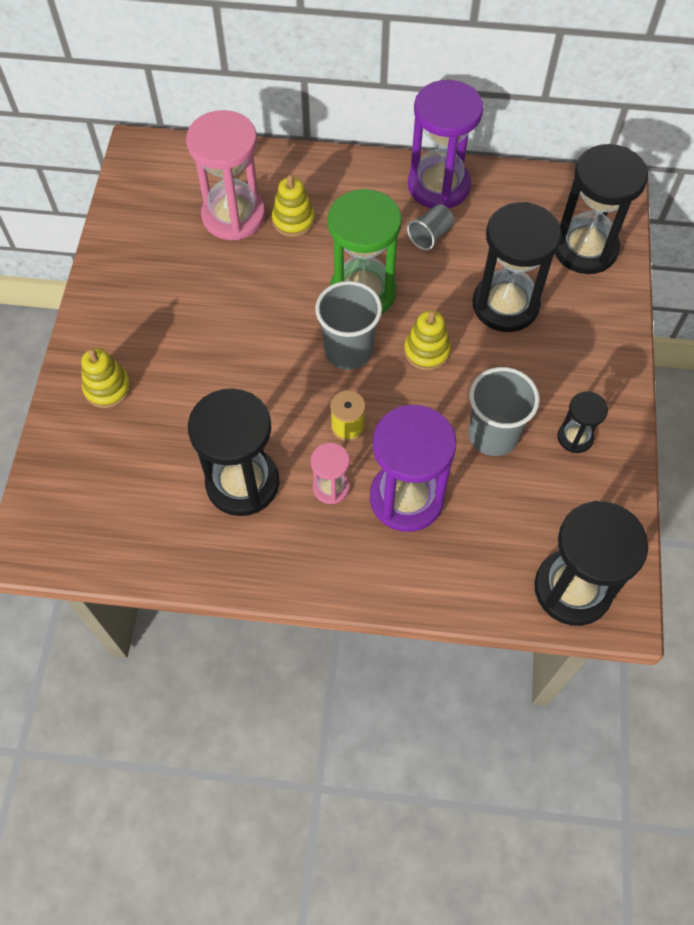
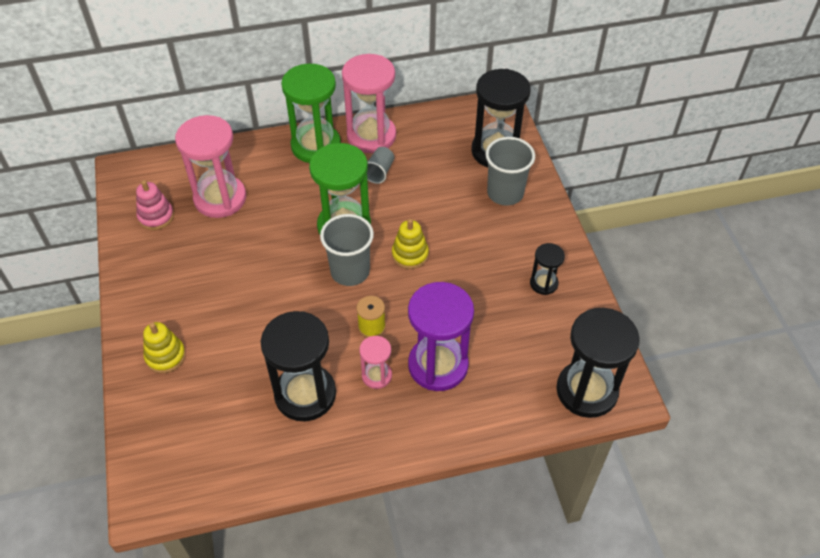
camera: 20 degrees left, 10 degrees down
yellow stacking toy [272,175,315,237] -> none
purple hourglass [408,80,483,209] -> pink hourglass [342,54,396,153]
grey cup [468,367,540,456] -> grey cup moved to [485,137,535,206]
black hourglass [473,202,562,332] -> none
none -> pink stacking toy [136,180,174,230]
none -> green hourglass [281,64,341,163]

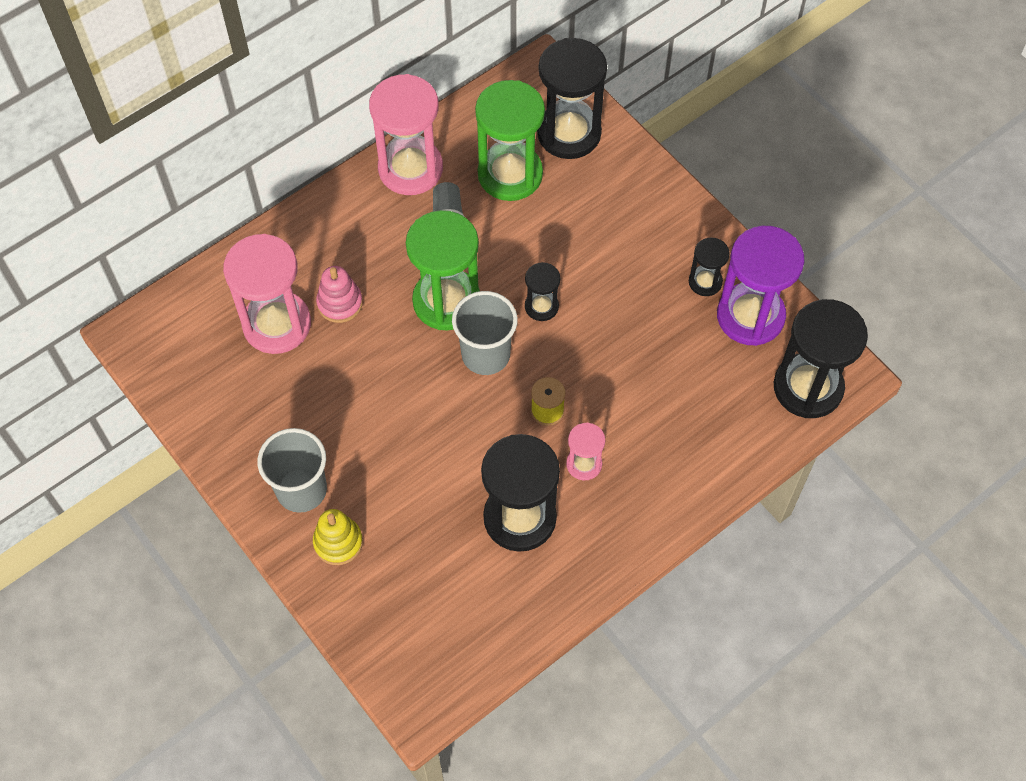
camera: 25 degrees left, 10 degrees up
pink stacking toy [136,180,174,230] -> pink stacking toy moved to [316,266,363,323]
green hourglass [281,64,341,163] -> green hourglass moved to [475,80,545,201]
yellow stacking toy [392,219,429,269] -> black hourglass [525,262,560,321]
purple hourglass [408,282,474,391] -> purple hourglass moved to [717,226,804,346]
grey cup [485,137,535,206] -> grey cup moved to [257,428,327,513]

